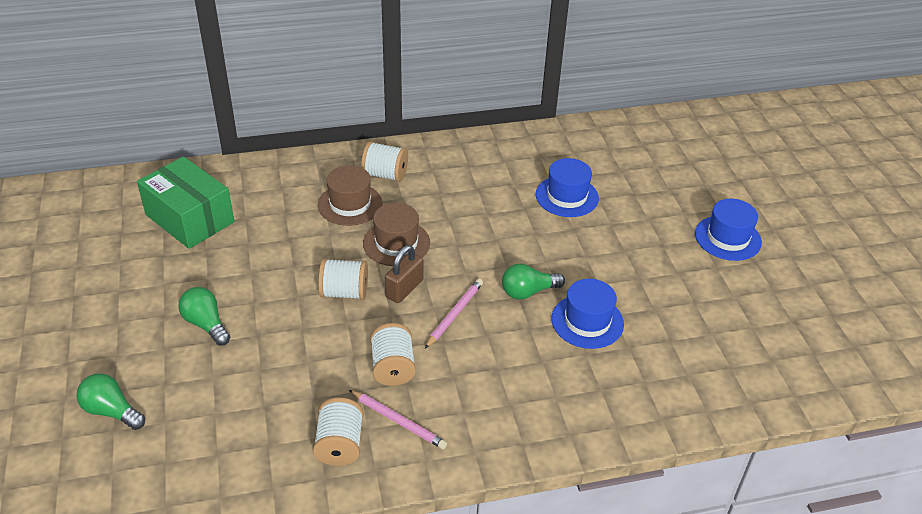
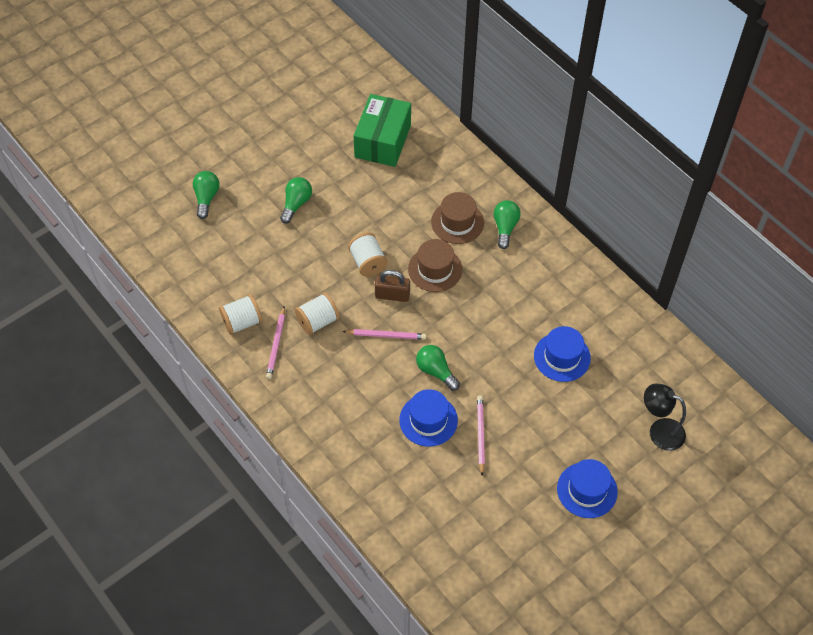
camera: 65 degrees right, 15 degrees up
white spool [361,141,408,182] -> green light bulb [493,200,521,249]
none -> pink pencil [477,396,485,476]
none -> black lamp [644,384,686,451]

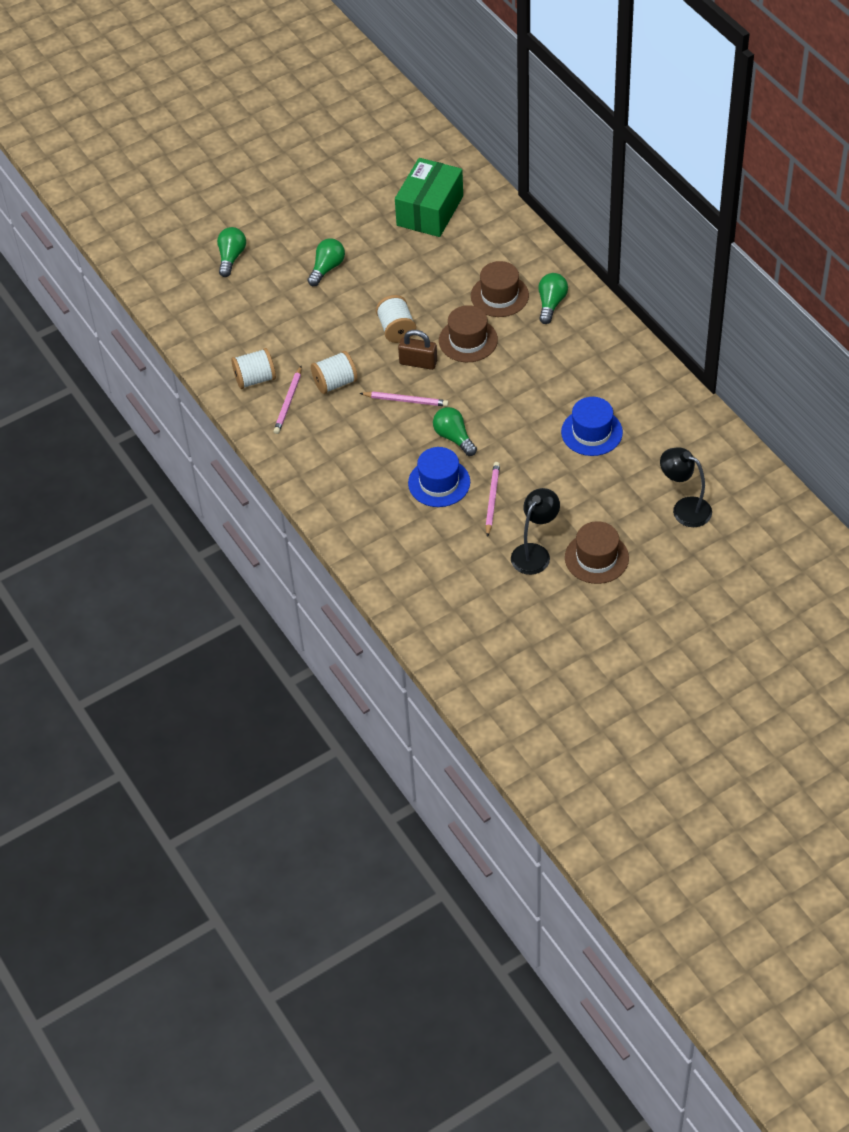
camera: 10 degrees right, 5 degrees down
blue hat [557,459,618,518] -> brown hat [565,521,629,584]
none -> black lamp [511,488,560,575]

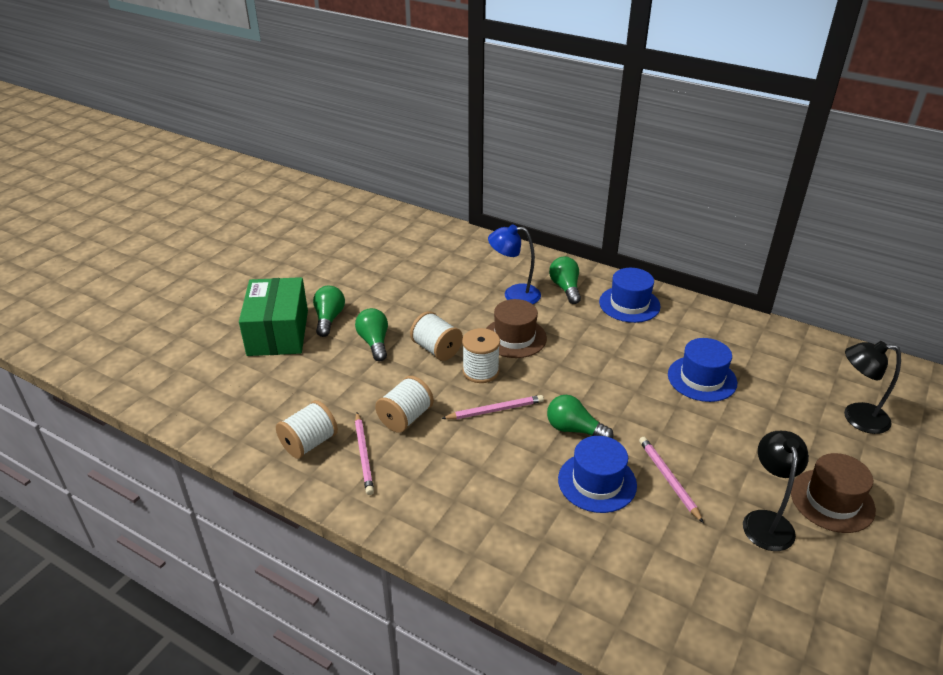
camera: 30 degrees left, 15 degrees down
green light bulb [217,227,246,277] -> green light bulb moved to [355,308,388,361]
green box [395,158,463,237] -> green box moved to [239,277,308,356]
brown padlock [398,330,437,370] -> white spool [462,328,500,383]
brown hat [471,261,529,317] -> blue lamp [488,224,541,304]
none -> blue hat [599,268,661,323]

